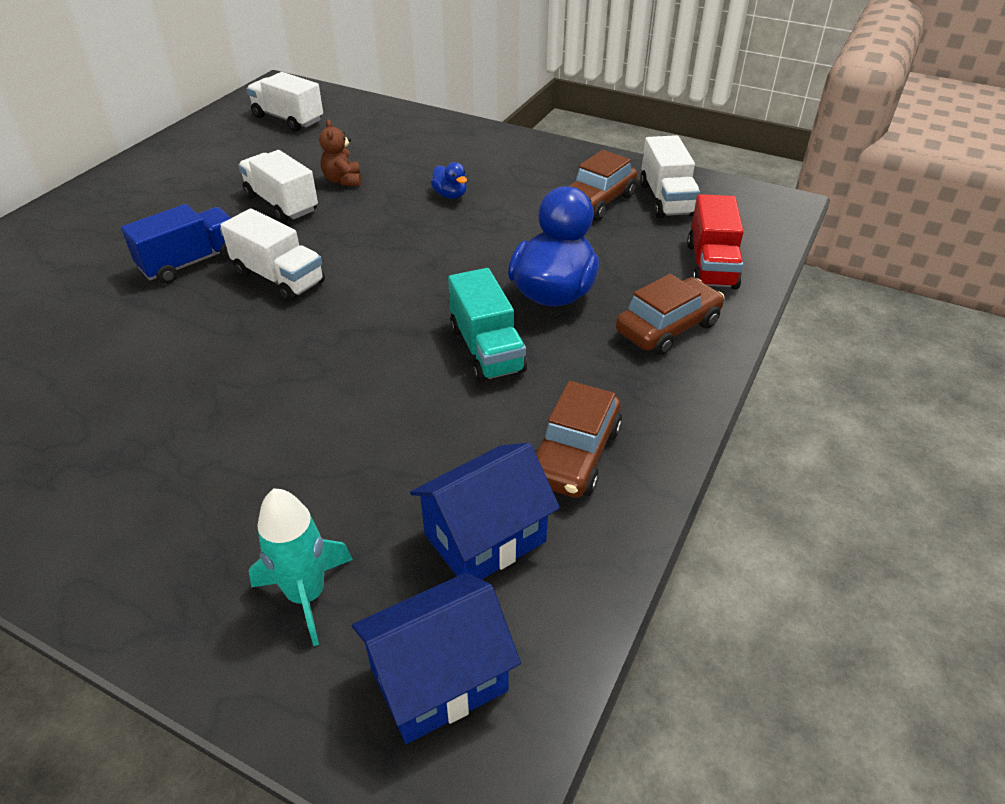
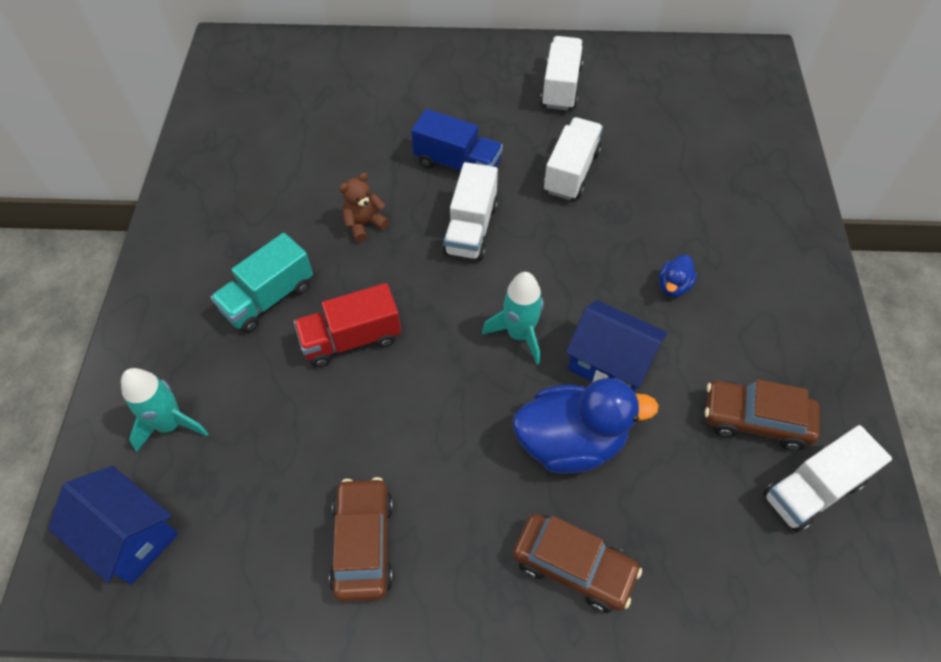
camera: 65 degrees right, 15 degrees up
white truck [247,72,323,131] -> white truck moved to [540,36,583,110]
brown teddy bear [319,120,361,186] -> brown teddy bear moved to [339,173,389,242]
blue house [410,443,560,580] -> blue house moved to [566,300,668,392]
turquoise truck [448,268,527,383] -> turquoise truck moved to [210,233,313,333]
brown car [534,381,622,498] -> brown car turned 90 degrees clockwise [329,477,393,602]
red truck [687,194,744,289] -> red truck moved to [294,283,401,367]
none -> turquoise rocket [482,272,543,365]

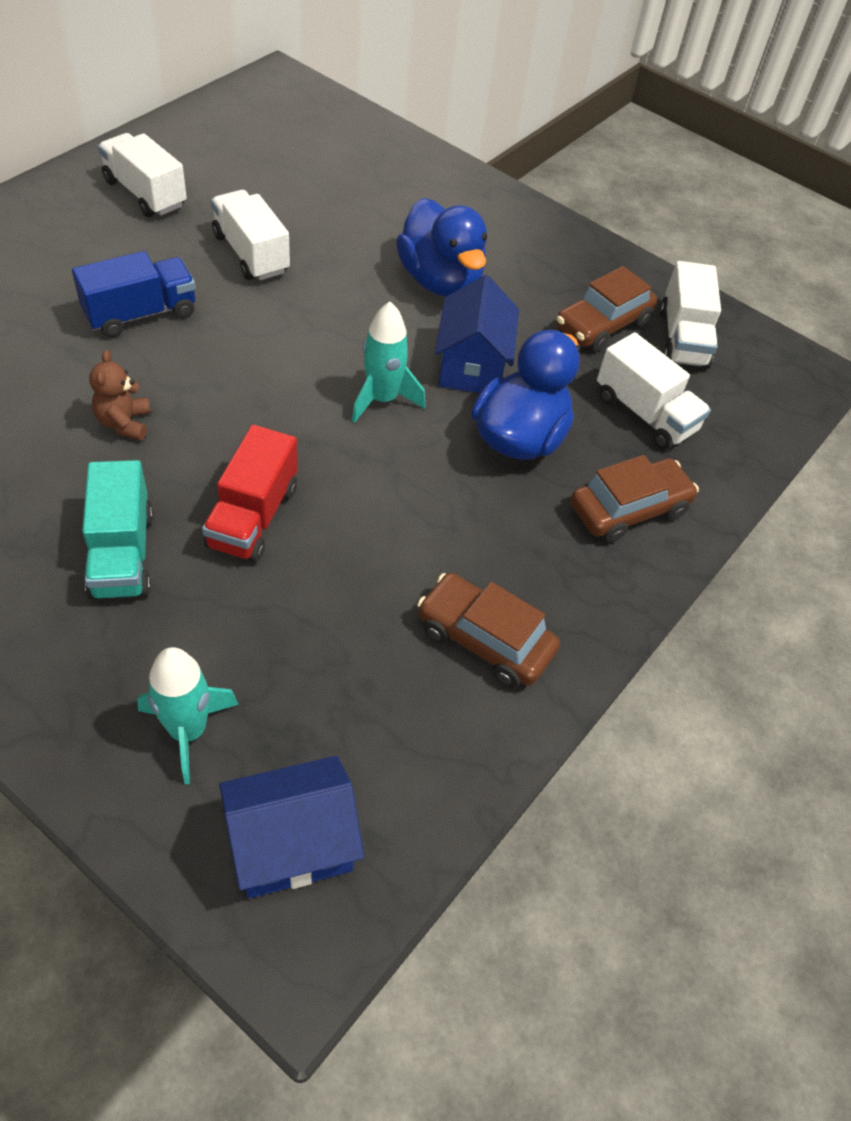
camera: 60 degrees left, 5 degrees down
white truck [443,162,498,260] -> white truck moved to [597,332,711,450]
blue house [566,300,668,392] -> blue house turned 60 degrees counterclockwise [435,275,519,393]
blue duck [659,255,697,297] -> blue duck [396,198,487,297], size x2.20

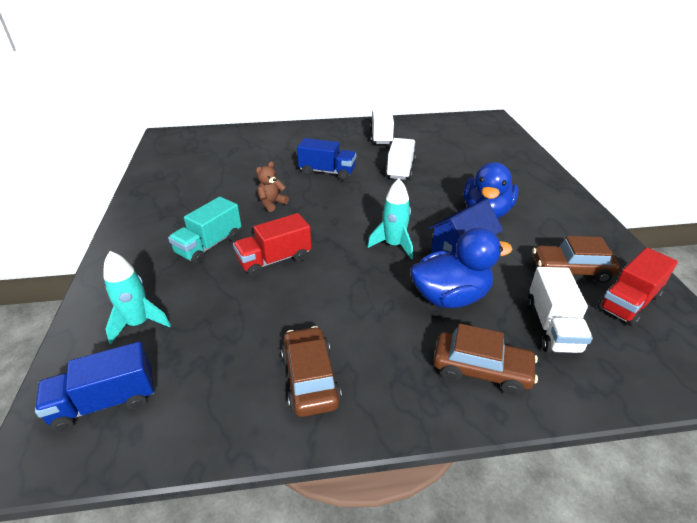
camera: 50 degrees right, 15 degrees down
blue house [219,756,364,898] -> blue truck [35,341,154,432]
white truck [660,261,721,369] -> red truck [598,247,678,326]

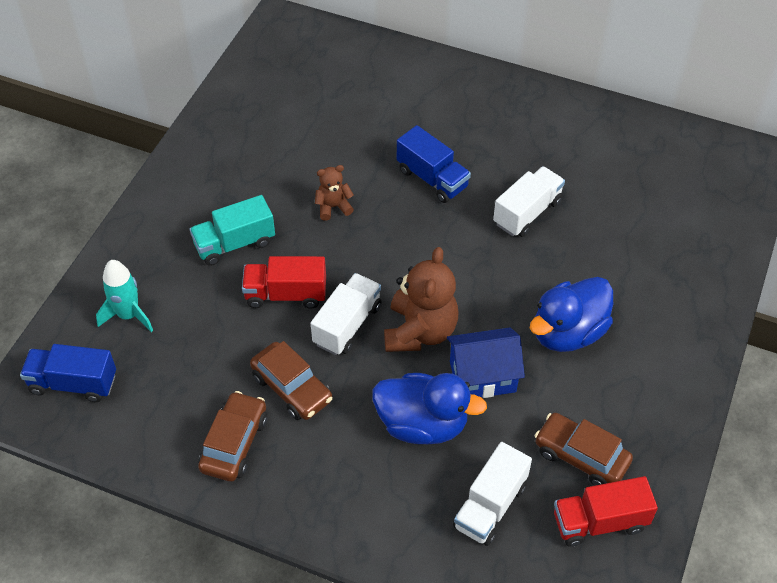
camera: 30 degrees right, 15 degrees up
turquoise rocket [367,178,413,259] -> brown teddy bear [384,247,458,352]
white truck [370,109,394,144] -> white truck moved to [311,273,382,355]
brown car [433,324,538,396] -> brown car moved to [250,341,333,420]

